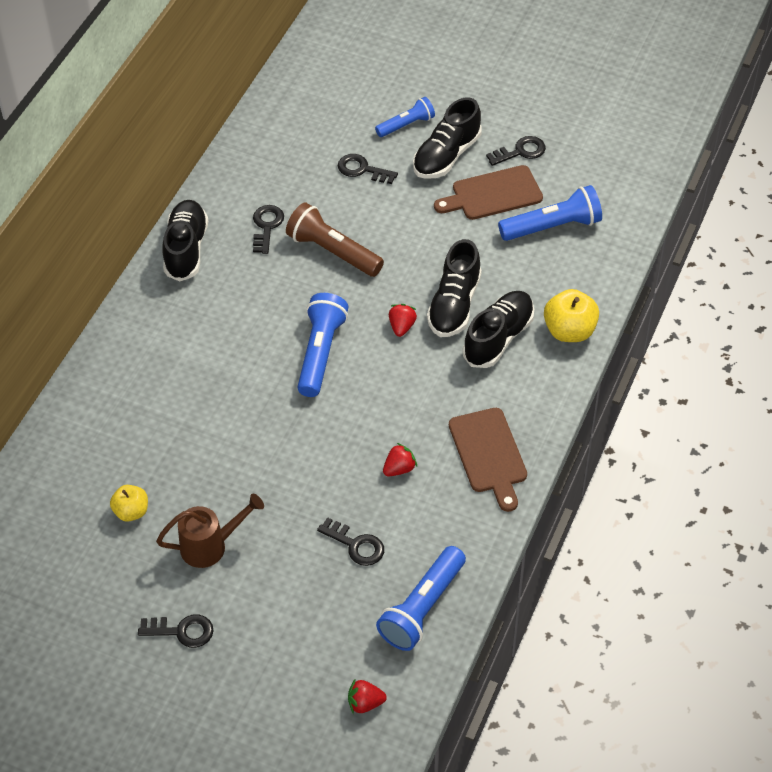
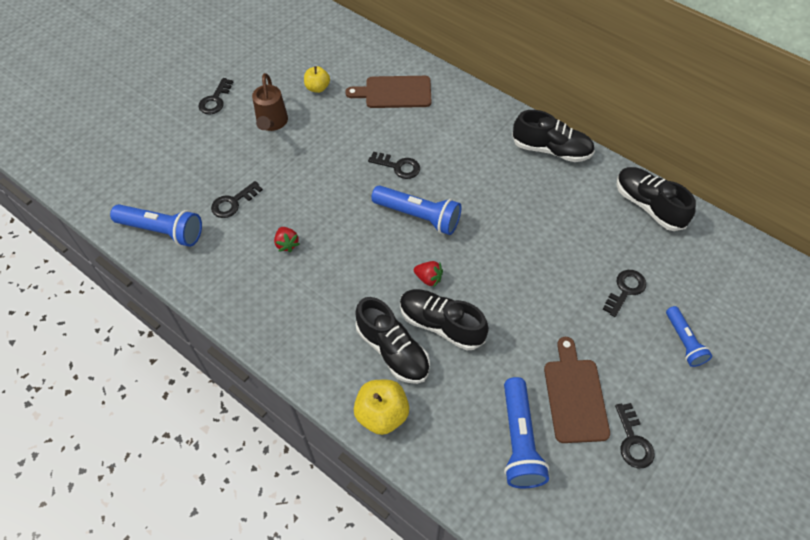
camera: 105 degrees right, 5 degrees up
black key [253,205,284,254] -> black key moved to [368,152,420,179]
brown flashlight [286,202,384,277] -> none
red strawberry [348,680,387,714] -> none
blue flashlight [376,546,466,651] -> blue flashlight turned 150 degrees clockwise [110,204,202,247]
black shoe [413,97,482,179] -> black shoe moved to [617,167,696,231]
brown cutting board [449,408,527,512] -> brown cutting board moved to [345,76,431,108]

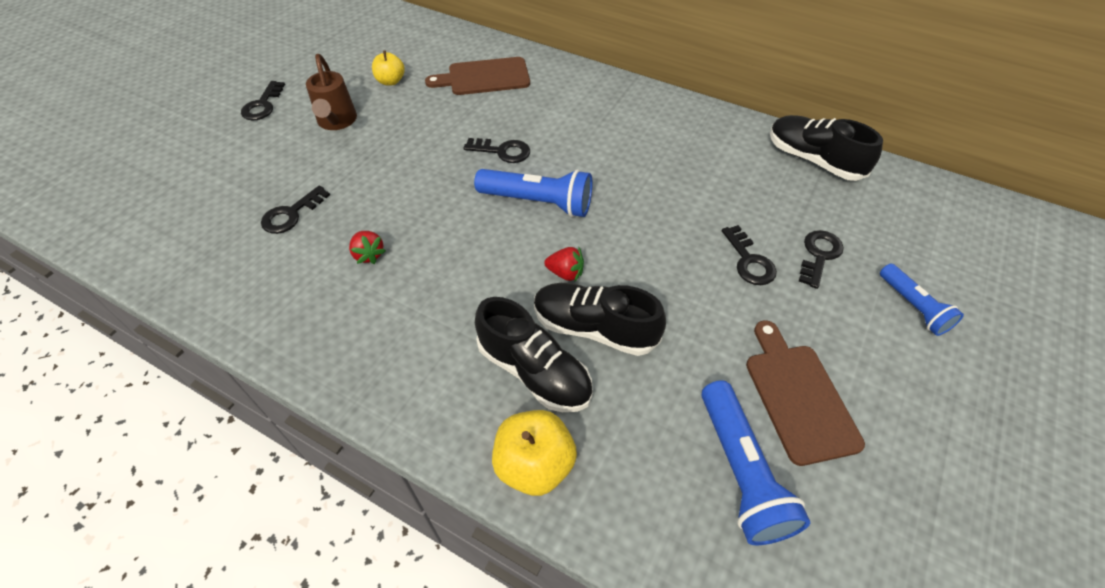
camera: 10 degrees left, 5 degrees down
blue flashlight [110,204,202,247] -> none
black shoe [512,110,595,162] -> none
black key [615,403,655,468] -> black key moved to [722,225,777,285]

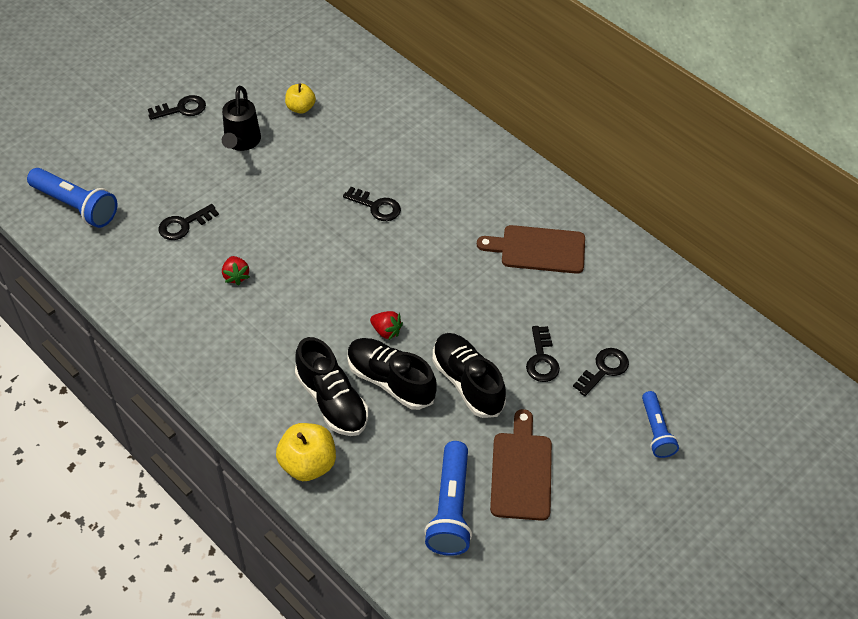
camera: 15 degrees right, 0 degrees up
black key [241,81,285,120] -> black key turned 135 degrees counterclockwise [148,95,206,120]
brown watering can [306,54,357,130] -> black watering can [222,86,261,151]
brown cutting board [425,57,530,95] -> brown cutting board moved to [477,225,585,274]
blue flashlight [474,169,593,217] -> blue flashlight moved to [27,168,117,228]
black shoe [770,115,883,181] -> black shoe moved to [432,333,506,418]

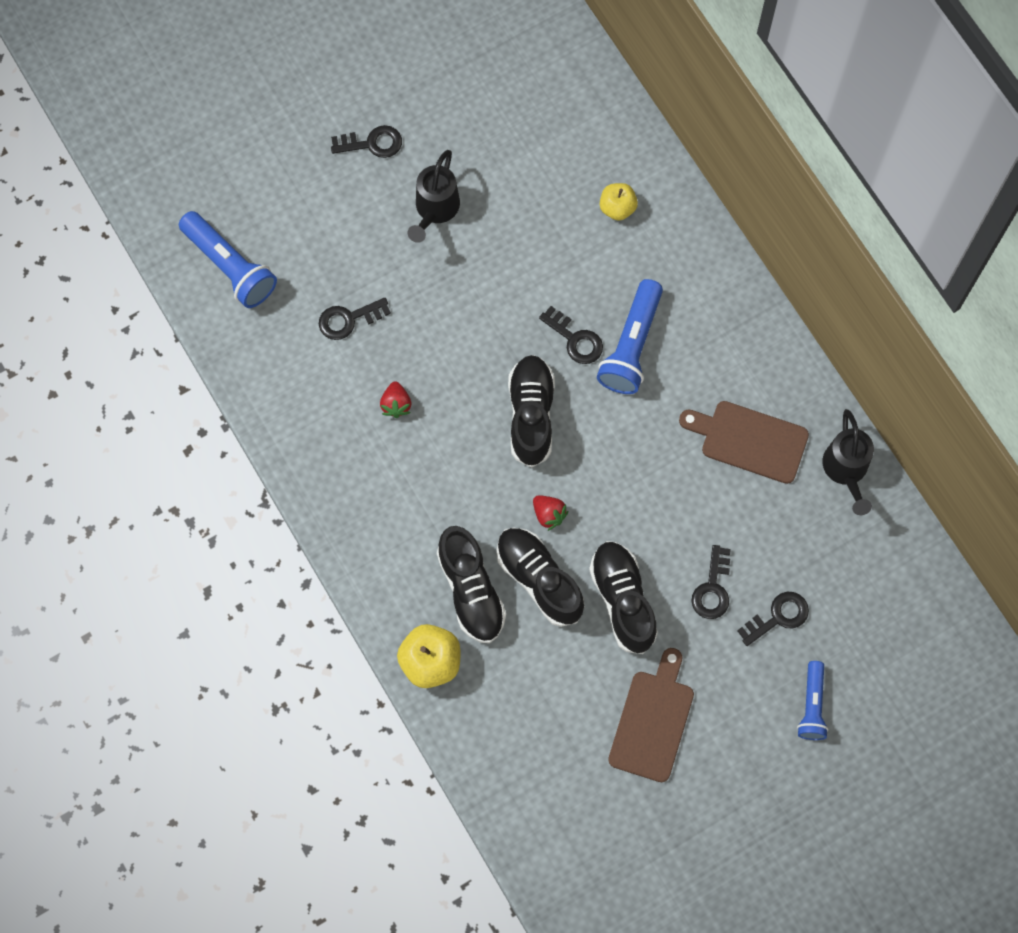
camera: 15 degrees right, 20 degrees up
yellow apple [285,83,316,114] -> yellow apple moved to [600,183,638,221]
blue flashlight [424,441,472,556] -> blue flashlight moved to [597,279,663,394]
none -> black shoe [508,355,555,468]
none -> black watering can [823,409,874,515]

